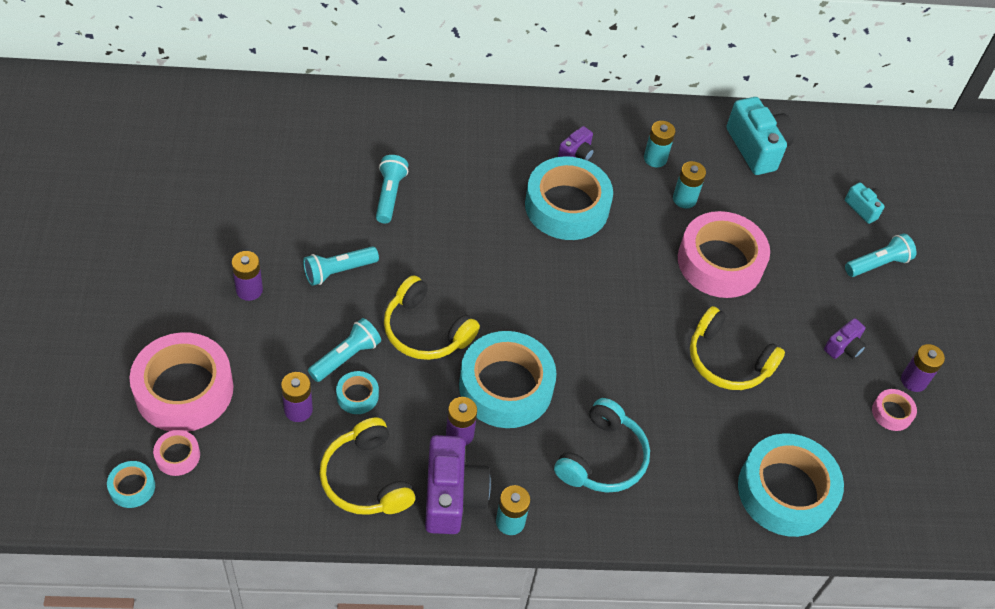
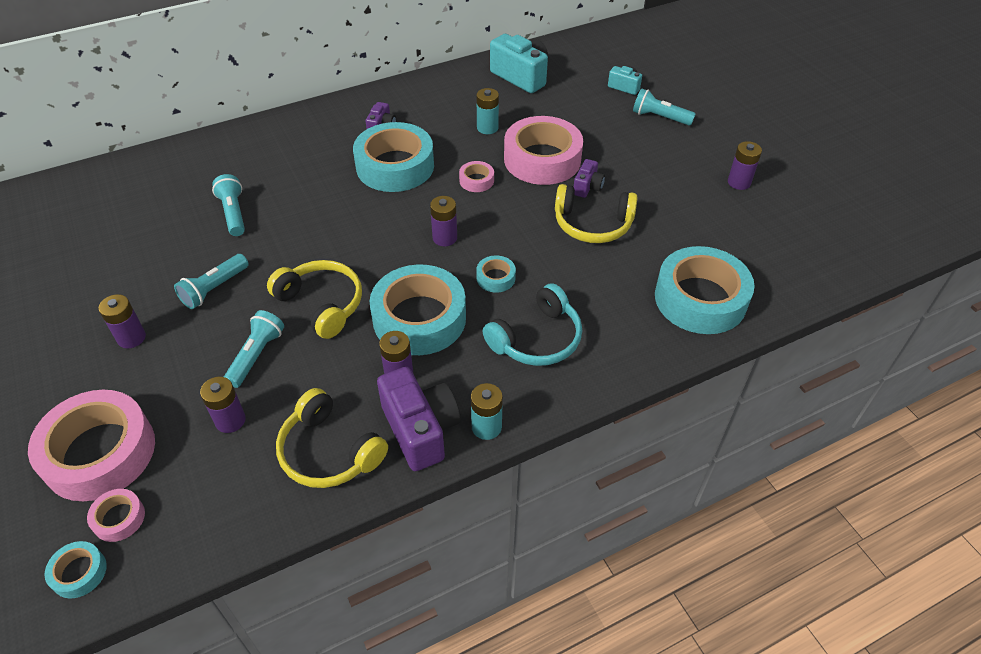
camera: 20 degrees left, 5 degrees down
turquoise tape [336,371,379,414] -> turquoise tape moved to [476,255,516,293]
yellow headphones [384,275,480,360] -> yellow headphones turned 150 degrees counterclockwise [267,260,362,339]
turquoise headphones [554,398,650,493] -> turquoise headphones turned 45 degrees clockwise [483,283,582,366]
turquoise battery [644,121,676,167] -> none
purple camera [824,318,866,359] -> purple camera moved to [574,159,605,198]
turquoise flashlight [845,233,917,277] -> turquoise flashlight turned 105 degrees counterclockwise [633,88,696,126]
pink tape [872,389,917,431] -> pink tape moved to [459,161,494,192]
none -> purple battery [430,196,457,246]

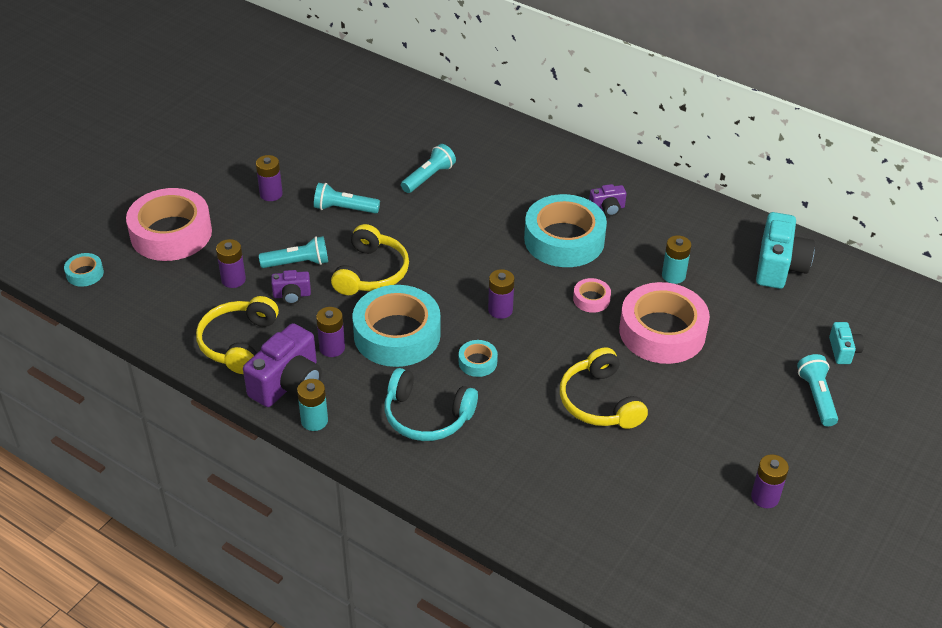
camera: 60 degrees right, 5 degrees down
pink tape [87,489,145,542] -> none
purple camera [574,159,605,198] -> purple camera moved to [271,270,311,304]
turquoise tape [655,246,755,334] -> none

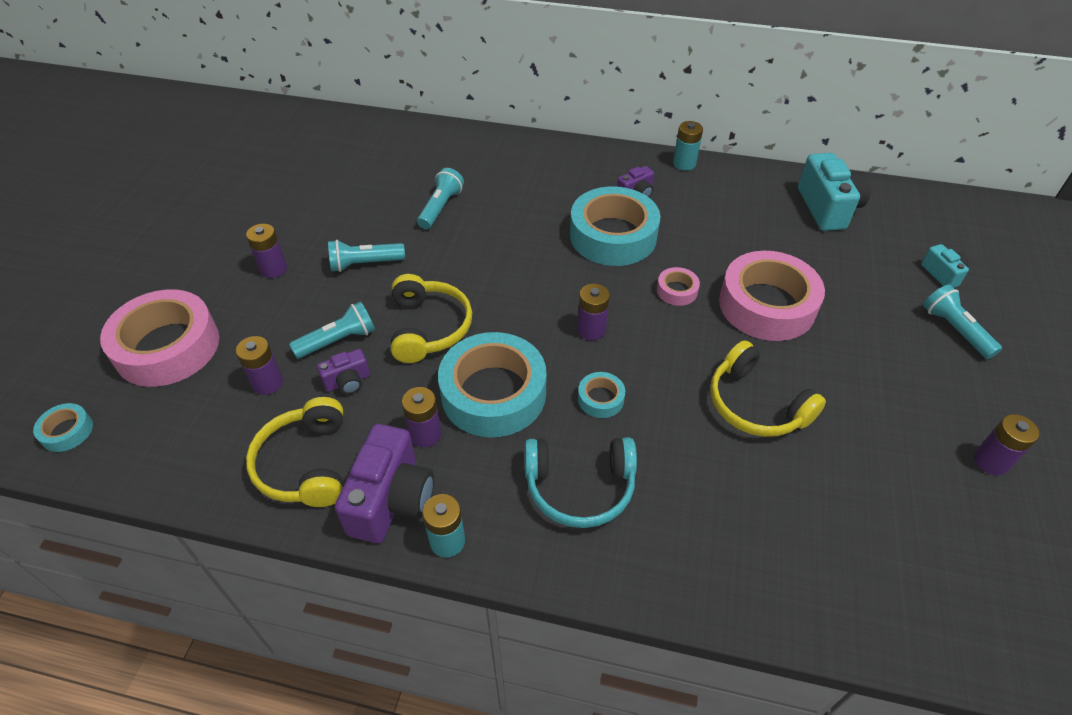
camera: 20 degrees left, 5 degrees up
turquoise battery [662,235,691,284] -> turquoise battery moved to [673,121,703,171]

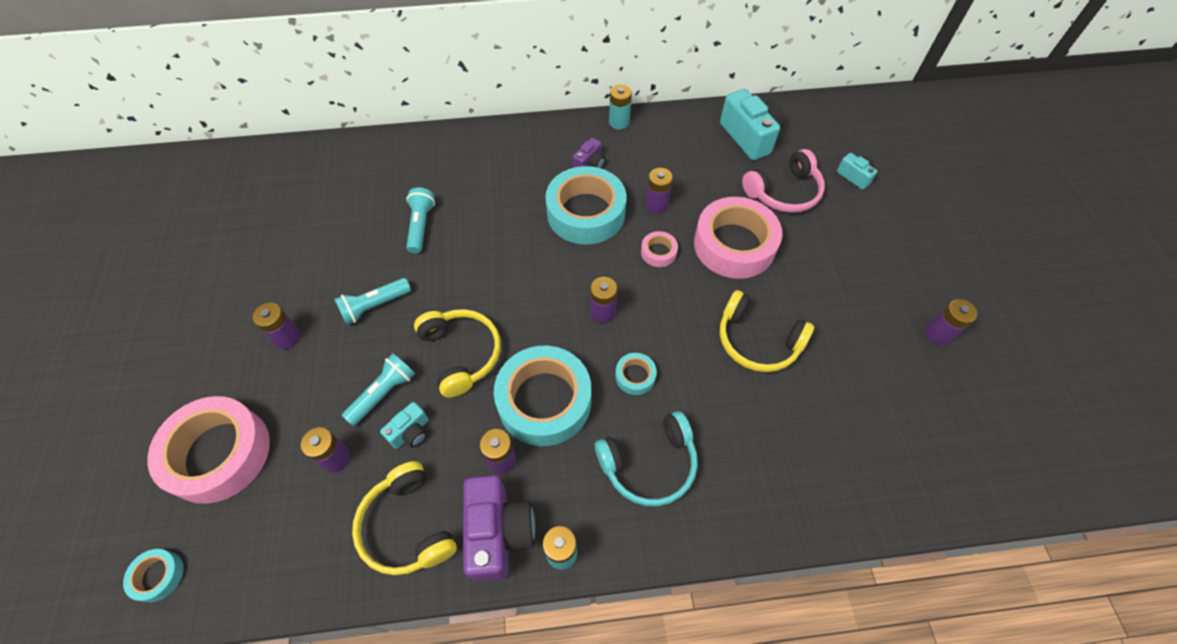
camera: 20 degrees left, 10 degrees up
purple camera [317,349,370,395] -> turquoise camera [380,402,428,449]
turquoise flashlight [923,285,1002,359] -> none
none -> purple battery [646,168,673,214]
none -> pink headphones [742,149,825,213]

